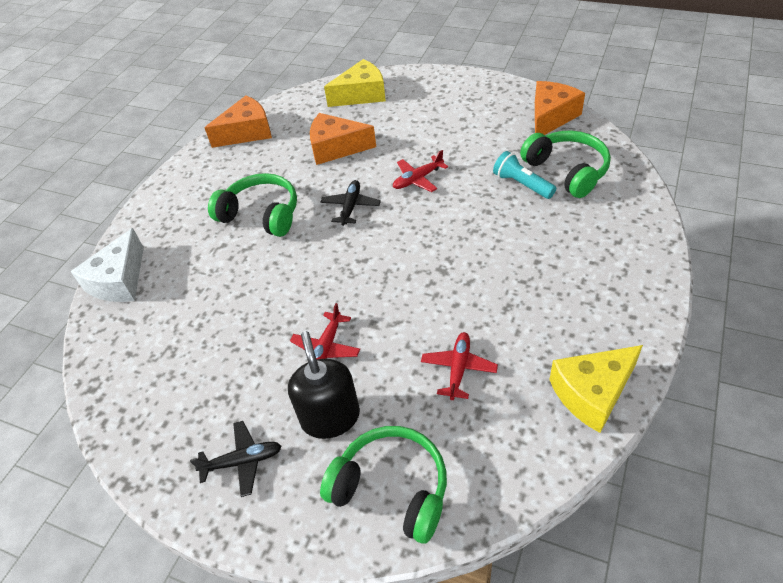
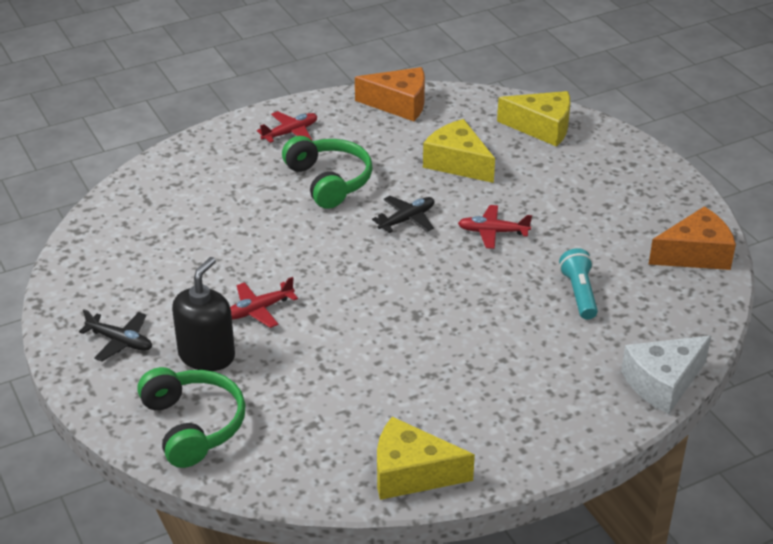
camera: 35 degrees right, 10 degrees down
white cheese [71,228,144,302] -> white cheese moved to [621,336,711,414]
orange cheese [310,113,376,165] -> yellow cheese [423,119,495,183]
red plane [421,332,498,400] -> red plane moved to [257,111,317,143]
green headphones [520,130,611,198] -> none

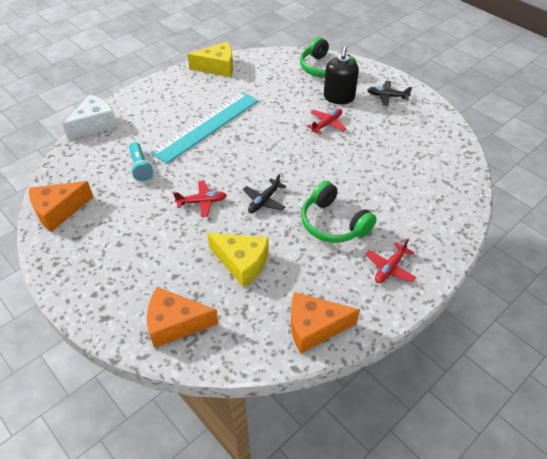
camera: 165 degrees right, 10 degrees up
yellow cheese [497,91,570,147] -> orange cheese [147,287,219,348]
none -> turquoise ruler [151,92,258,164]

